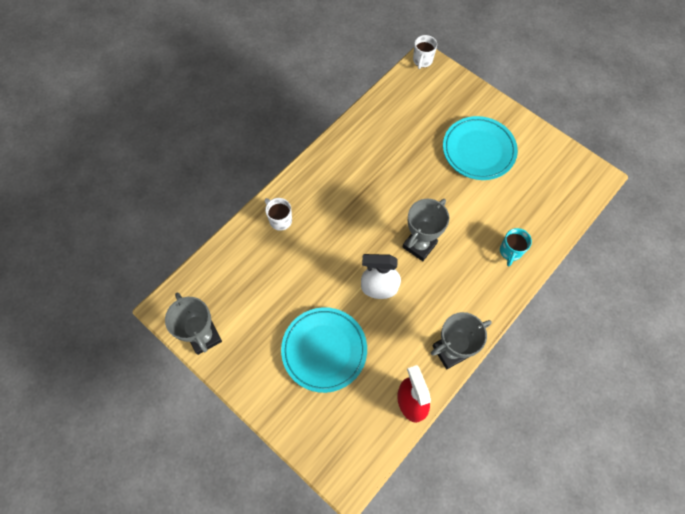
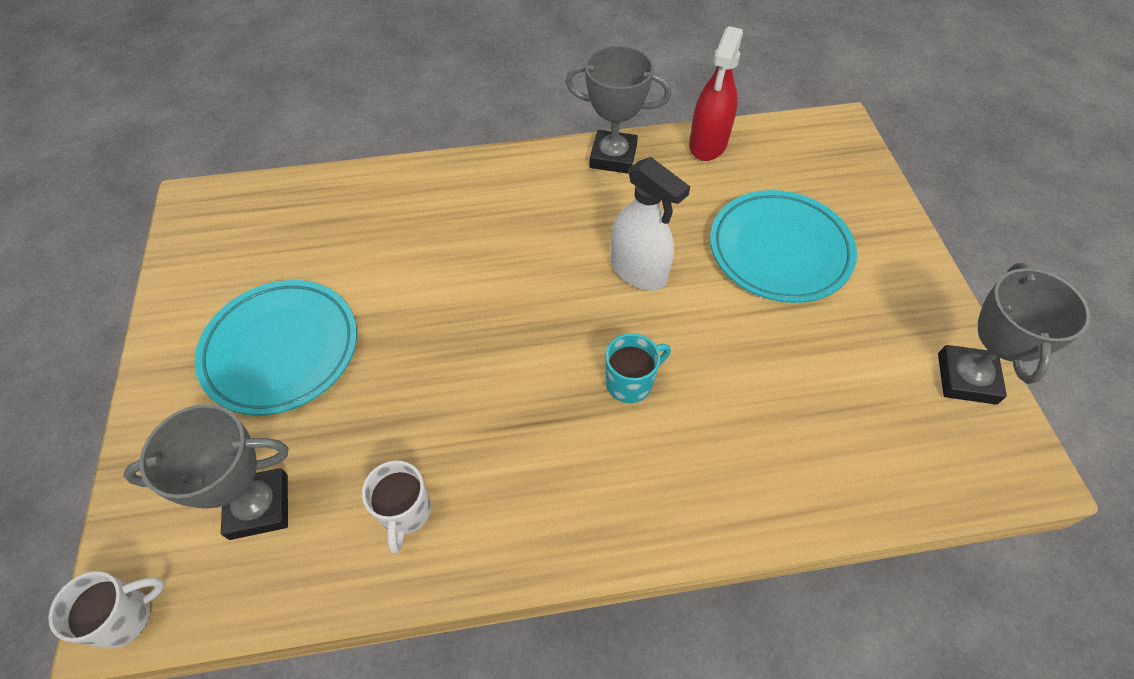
camera: 140 degrees left, 10 degrees down
white mug [265,198,292,231] -> white mug moved to [362,460,431,554]
grey trophy [402,199,449,261] -> grey trophy moved to [123,404,288,540]
turquoise mug [500,228,532,266] -> turquoise mug moved to [605,333,671,403]

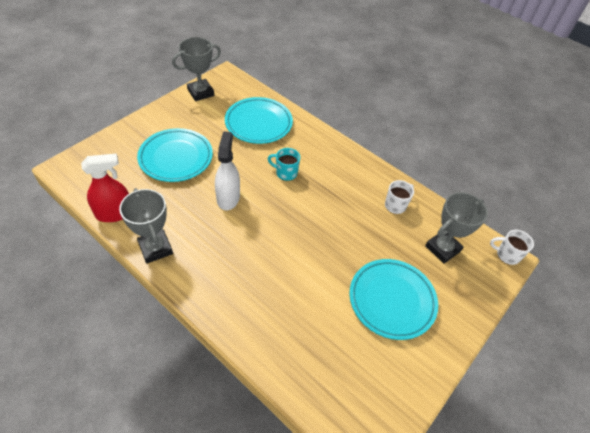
camera: 135 degrees left, 5 degrees down
grey trophy [123,404,288,540] -> grey trophy turned 75 degrees counterclockwise [425,192,488,264]
none -> turquoise plate [225,97,293,144]

